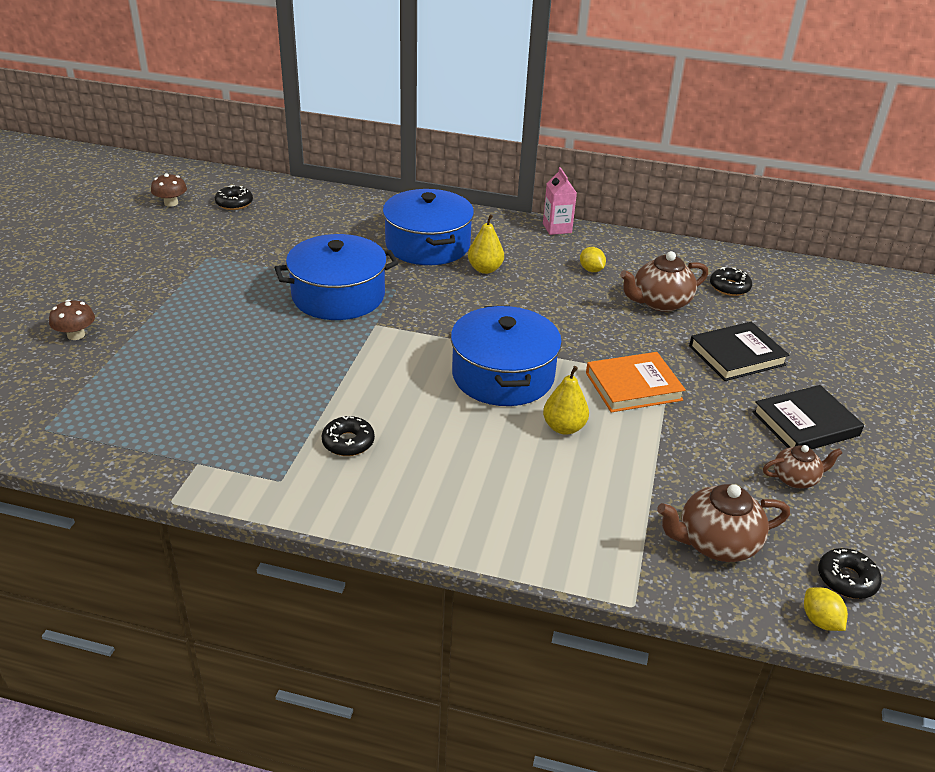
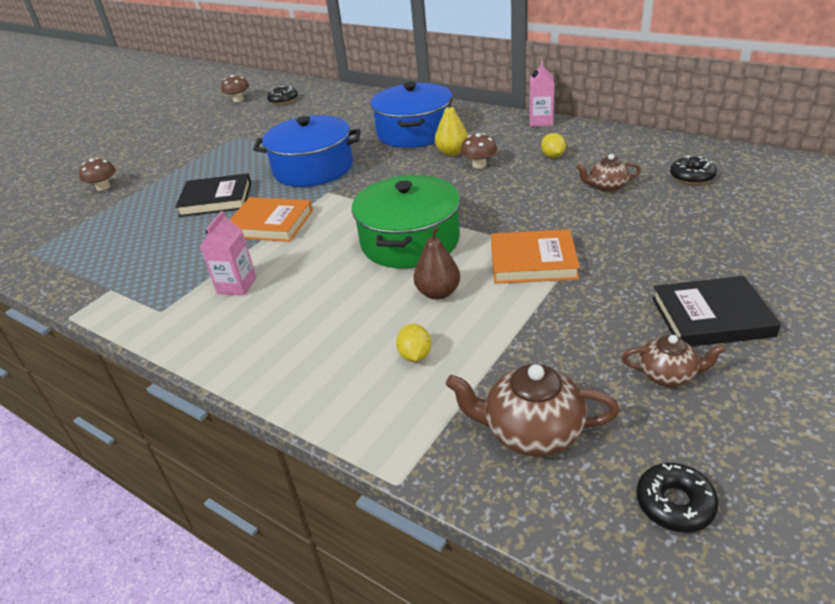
camera: 25 degrees right, 0 degrees up
black donut [321,416,375,456] -> pink carton [200,211,257,296]
blue pot [451,306,562,406] -> green pot [352,175,460,268]
yellow pear [543,366,589,435] -> brown pear [414,227,460,300]
brown teapot [620,251,708,312] -> brown teapot [576,154,641,192], size x0.61
black book [689,322,789,381] -> black book moved to [175,173,251,217]
yellow lemon [804,587,848,631] -> yellow lemon moved to [396,324,431,362]
none -> orange book [229,197,313,242]
none -> brown mushroom [460,133,497,168]

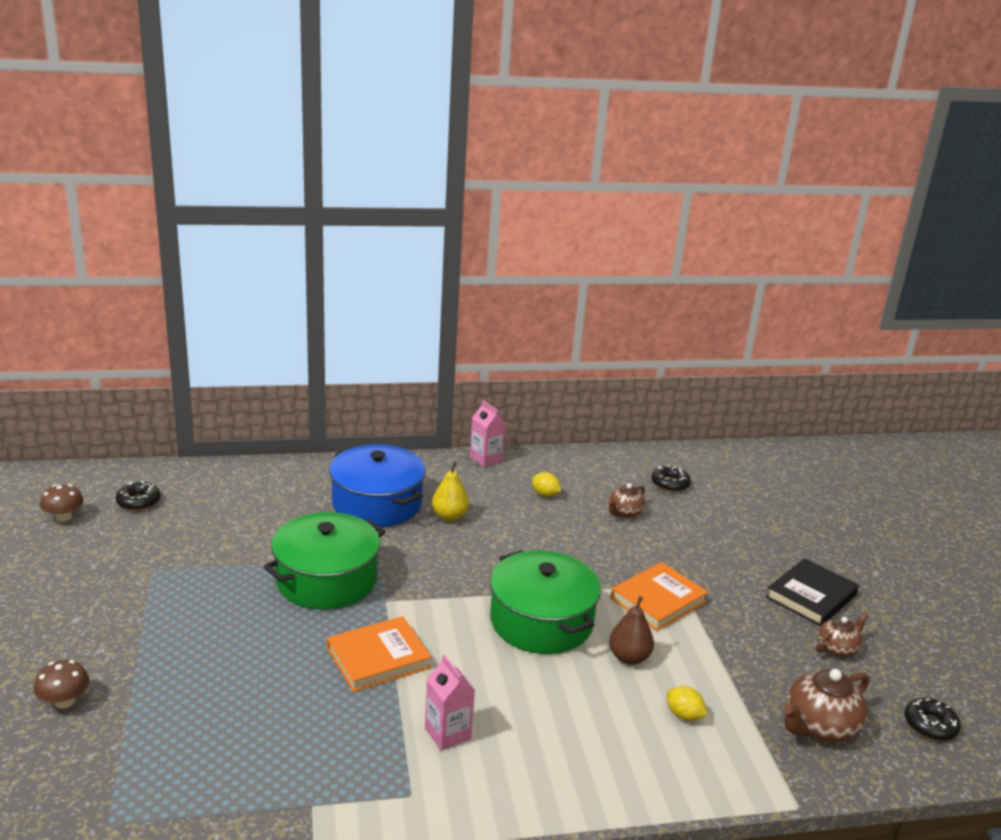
camera: 50 degrees left, 10 degrees down
black book [175,173,251,217] -> none
blue pot [253,115,361,187] -> green pot [264,512,385,610]
brown mushroom [460,133,497,168] -> none

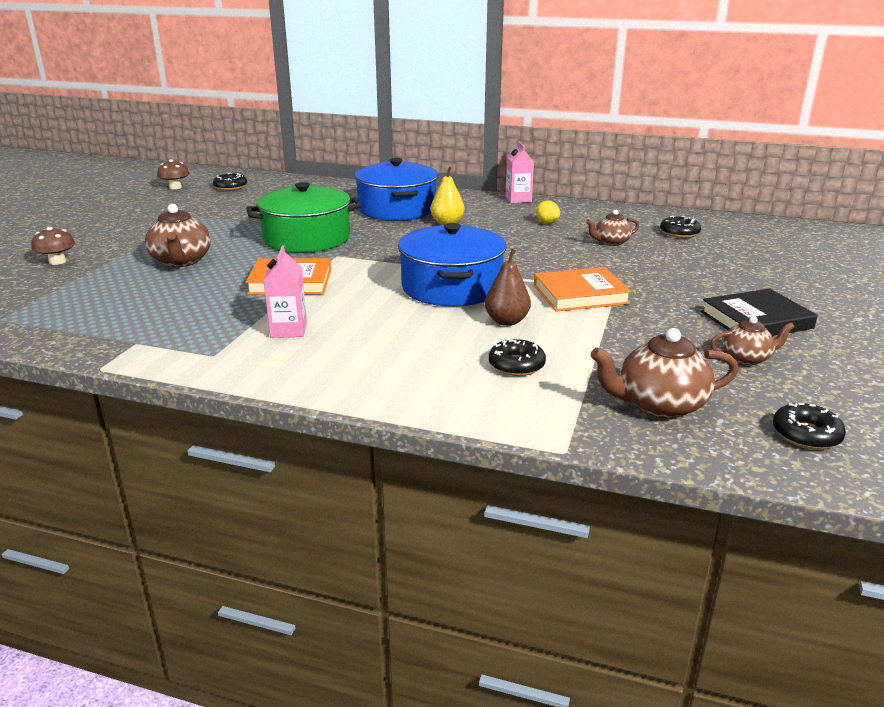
camera: 30 degrees right, 0 degrees up
green pot [490,550,601,654] -> blue pot [398,223,506,306]
yellow lemon [667,686,707,721] -> black donut [488,339,546,376]
none -> brown teapot [145,204,211,267]

